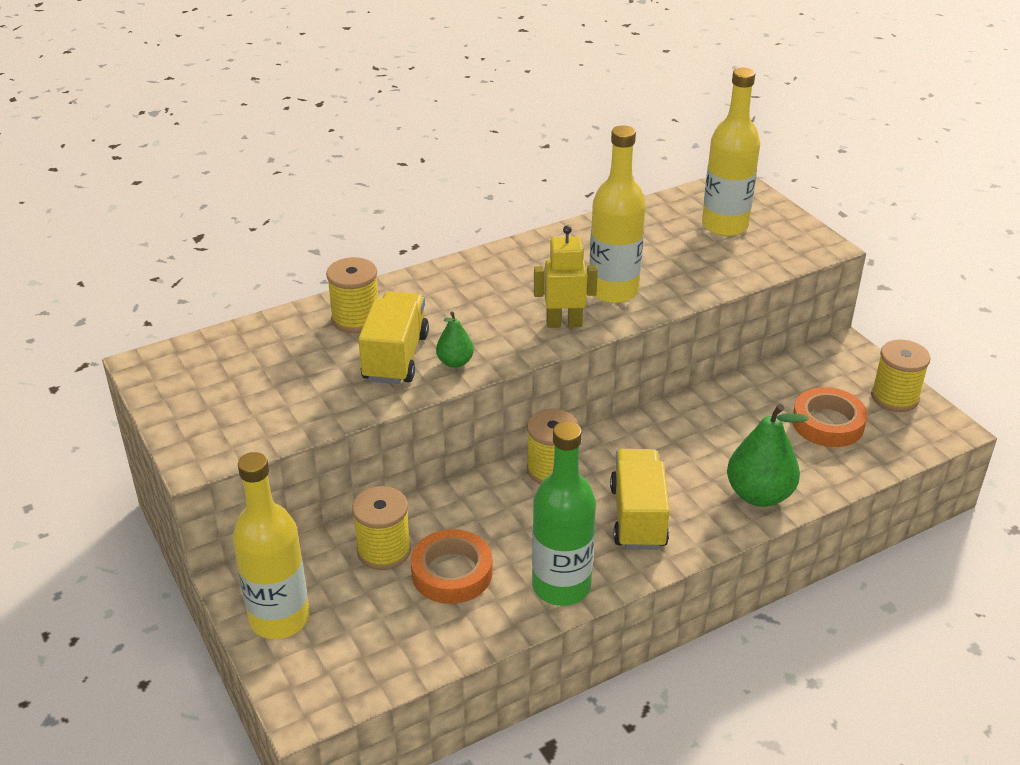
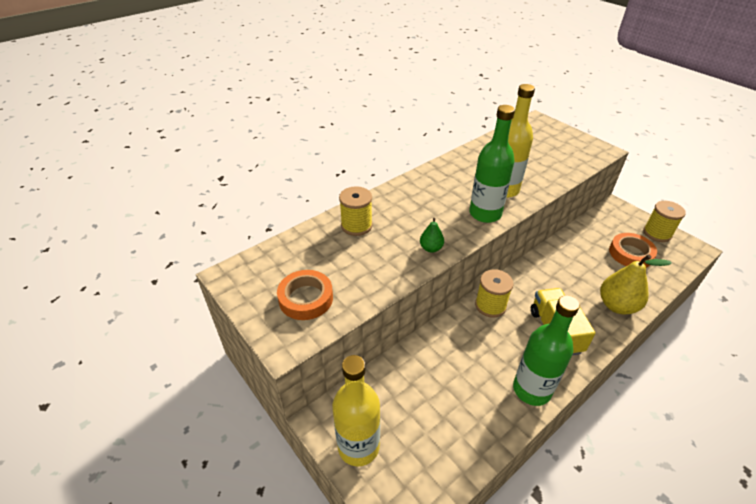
camera: 10 degrees left, 5 degrees up
yellow spool [352,486,411,570] -> none
yellow truck [358,291,429,384] -> none
orange tape [411,529,493,604] -> orange tape moved to [277,270,333,320]
yellow robot [534,225,598,328] -> green bottle [469,105,515,223]
yellow bottle [702,68,760,236] -> none
green pear [727,404,808,507] -> yellow pear [600,254,672,314]

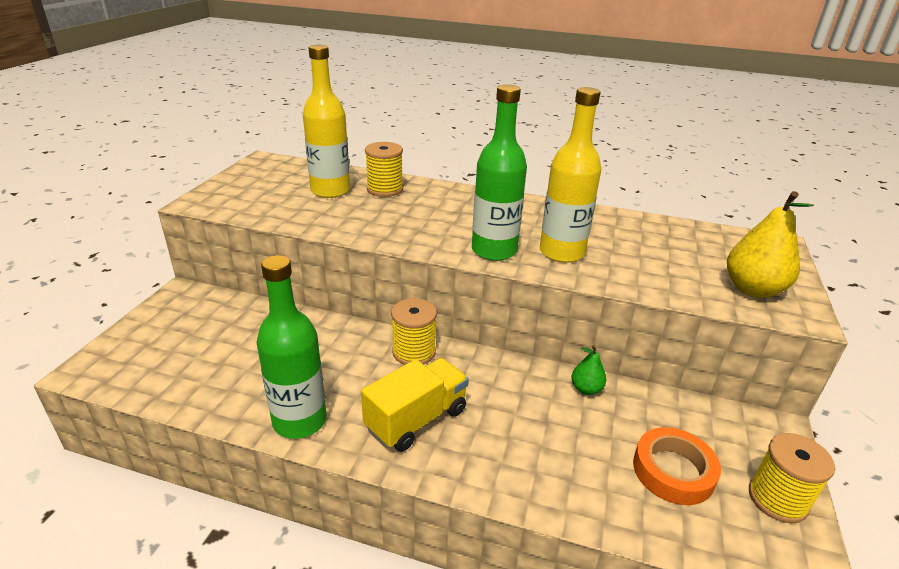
camera: 55 degrees right, 10 degrees down
orange tape [277,270,333,320] -> none
yellow bottle [332,355,380,466] -> yellow bottle moved to [303,45,350,198]
green pear [420,218,444,253] -> green pear moved to [571,345,606,395]
yellow pear [600,254,672,314] -> yellow pear moved to [727,191,814,298]

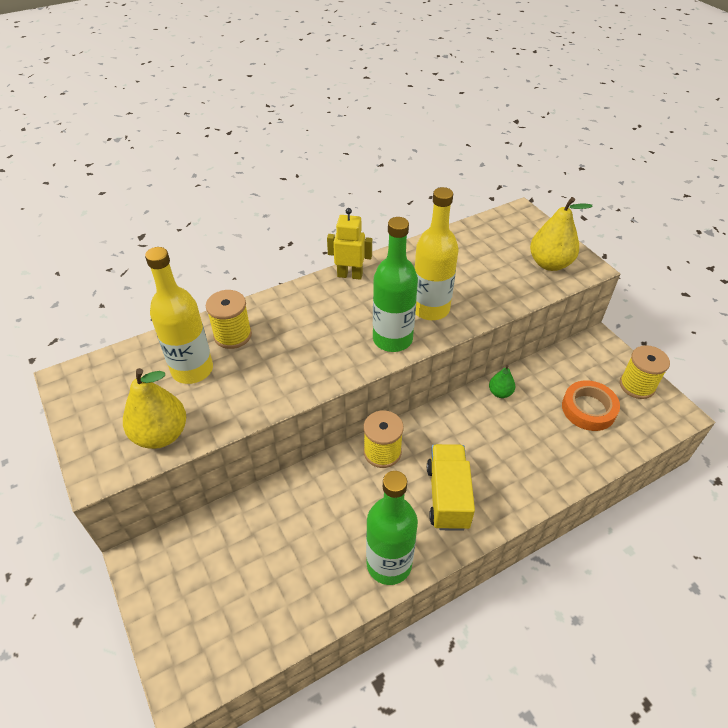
camera: 45 degrees left, 15 degrees up
none -> yellow pear [123,368,186,449]
none -> yellow robot [327,208,372,280]

